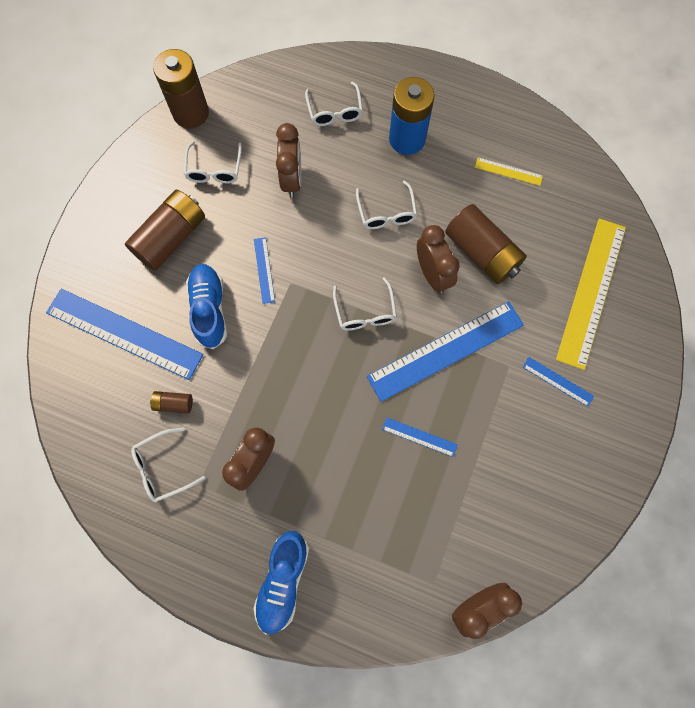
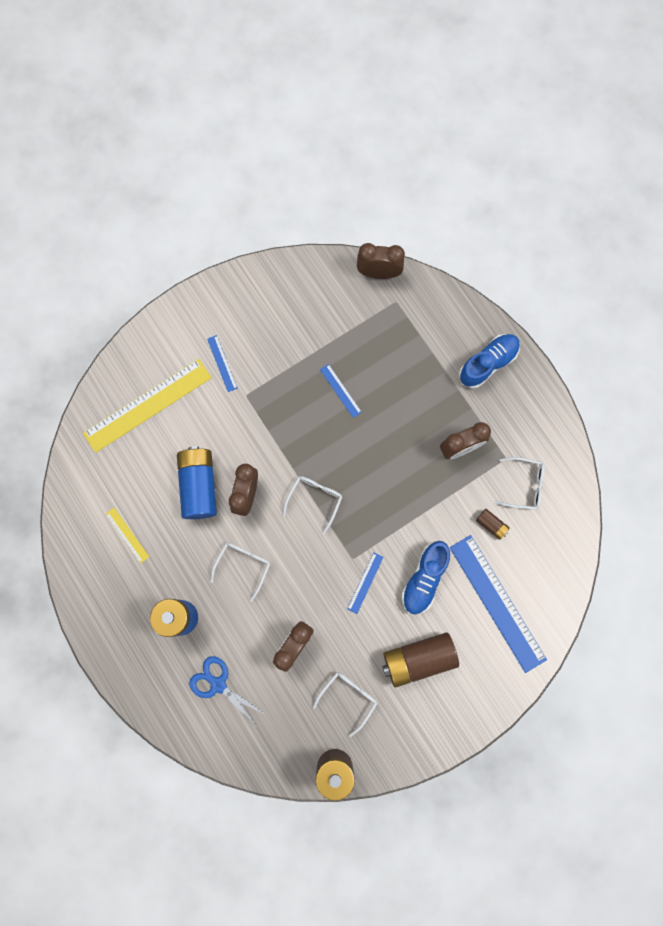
camera: 145 degrees left, 5 degrees up
white glasses [305,82,363,126] -> blue scissors [189,656,266,726]
blue ruler [367,301,524,402] -> none
brown battery [445,204,527,284] -> blue battery [177,446,217,519]

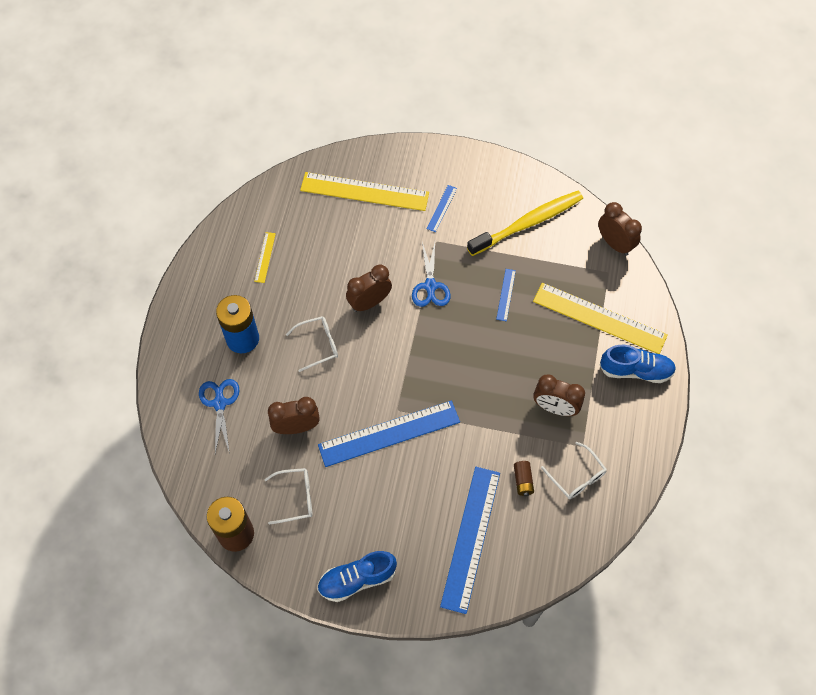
camera: 45 degrees right, 15 degrees down
blue battery [177,446,217,519] -> none
white glasses [283,476,342,535] -> none
blue ruler [347,553,384,614] -> blue ruler [318,400,460,467], size x2.27
brown battery [382,632,459,687] -> none
blue shoe [402,541,450,615] -> blue shoe moved to [317,551,397,602]
none -> blue scissors [412,242,451,307]
none -> yellow toothbrush [467,191,583,256]
none -> yellow ruler [533,283,668,354]

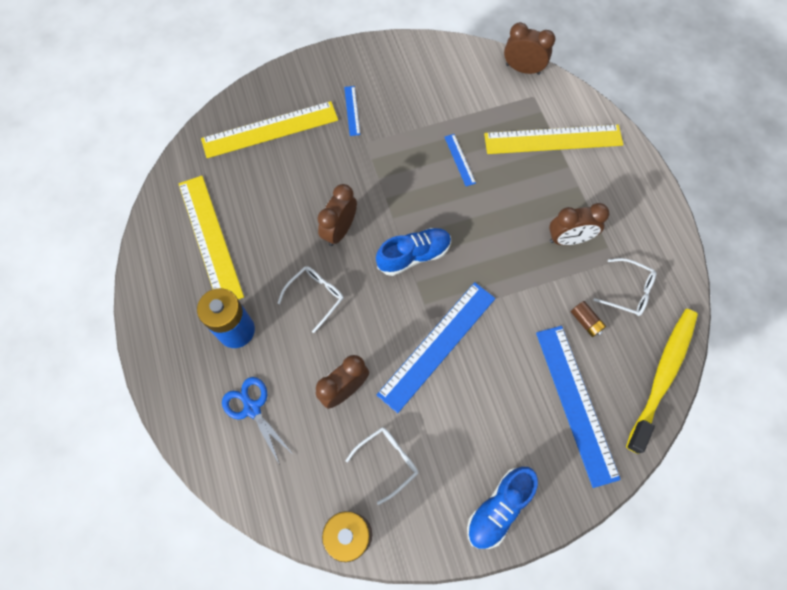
camera: 30 degrees left, 5 degrees up
yellow ruler [254,232,276,283] -> yellow ruler [178,176,244,300], size x2.27
blue scissors [412,242,451,307] -> none
yellow toothbrush [467,191,583,256] -> yellow toothbrush moved to [626,309,698,454]
blue shoe [599,345,676,383] -> blue shoe moved to [376,228,451,276]

